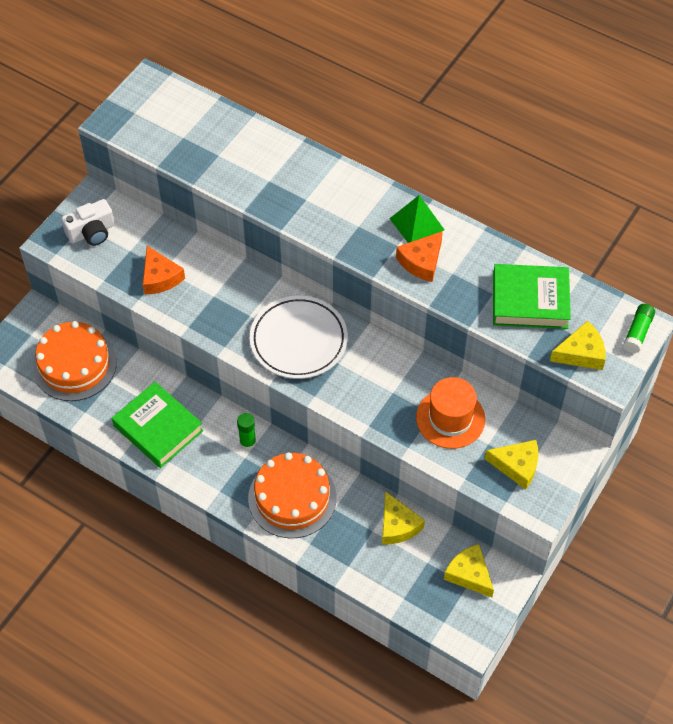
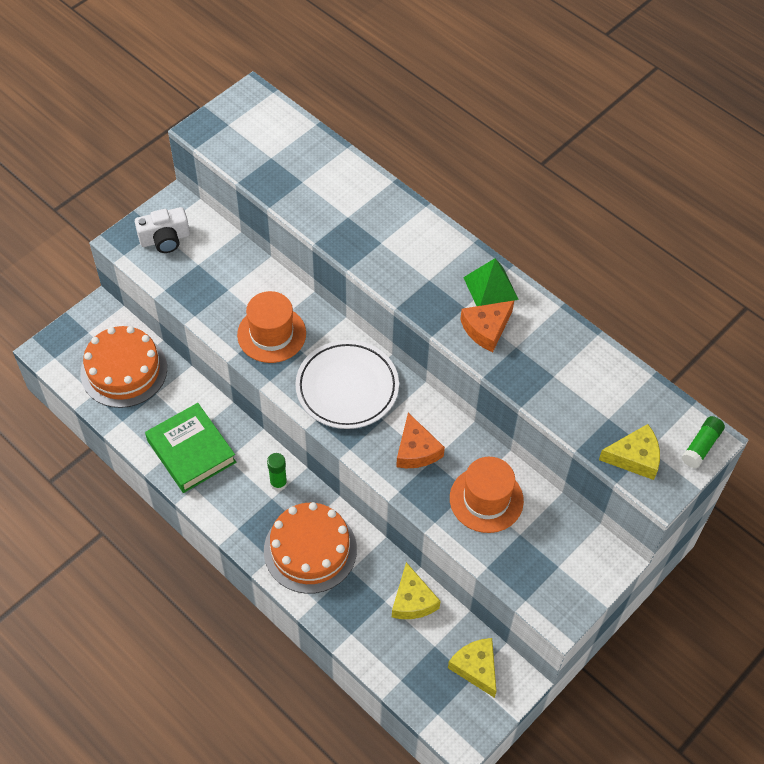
camera: 10 degrees right, 0 degrees up
orange cheese [143,246,185,295] -> orange cheese moved to [396,413,445,468]
yellow cheese [485,440,538,490] -> none
green book [493,264,571,329] -> none
none -> orange hat [237,291,306,363]

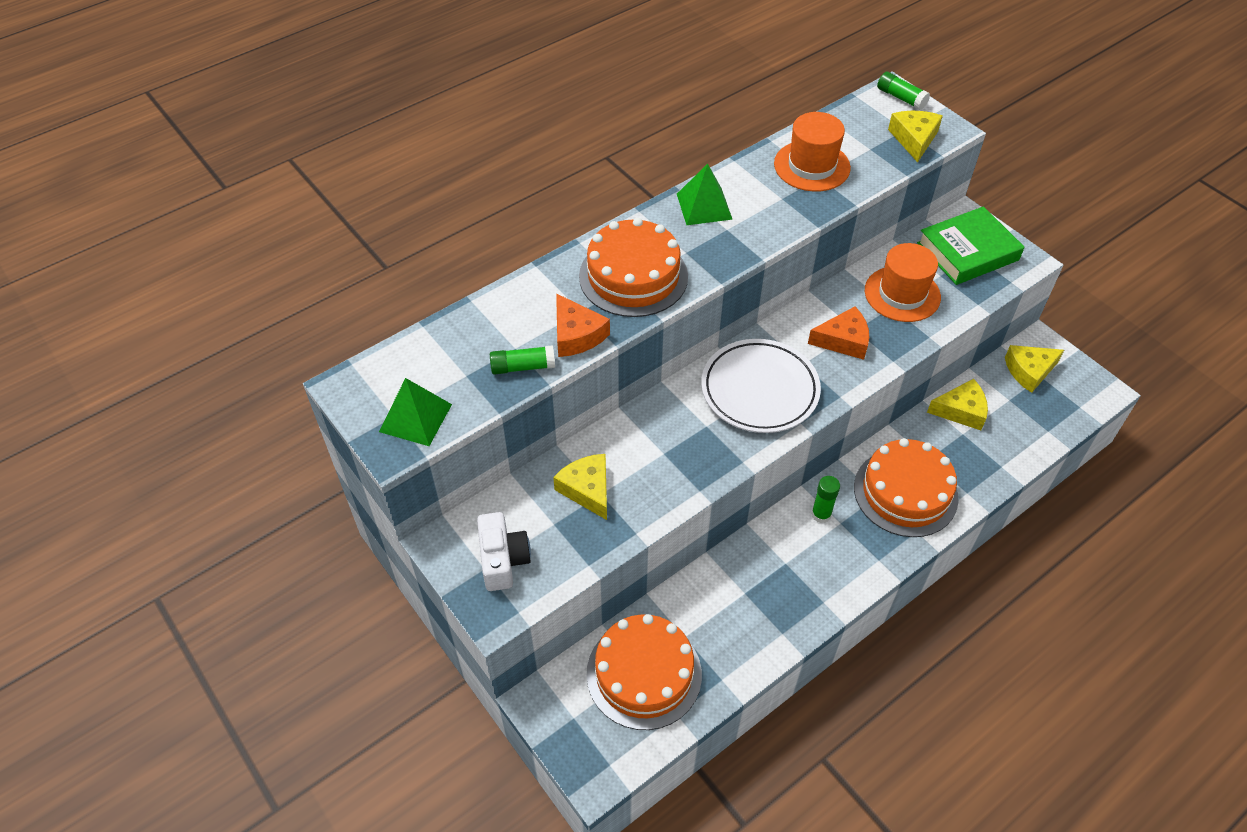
camera: 80 degrees left, 5 degrees down
green book [145,403,236,493] -> green book moved to [917,206,1024,285]
orange hat [237,291,306,363] -> orange hat moved to [774,112,851,192]
orange cheese [460,301,514,352] -> orange cheese moved to [556,293,610,357]
none -> green pyramid [379,378,452,446]
none -> green glue stick [490,345,555,375]
none -> yellow cheese [553,454,607,520]
none -> orange cake [579,218,688,317]

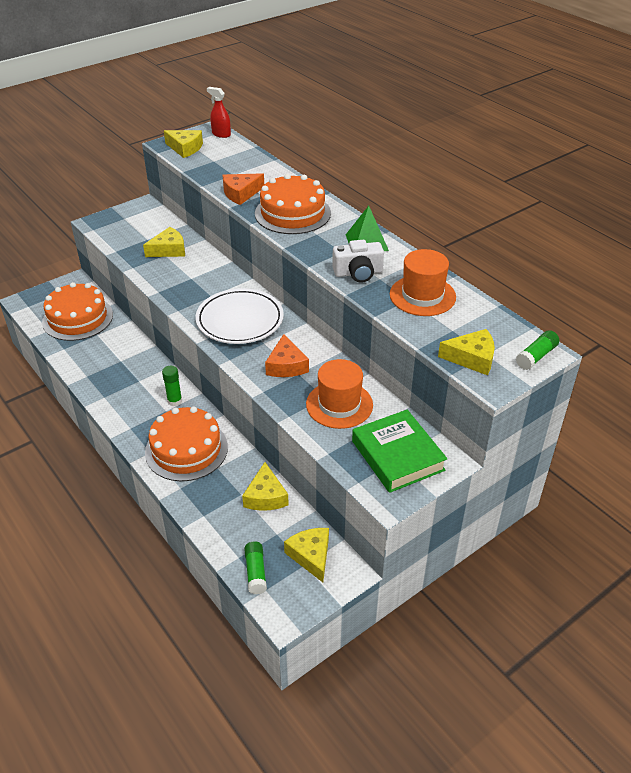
camera: 90 degrees right, 10 degrees down
green pyramid [379,378,452,446] -> yellow cheese [164,130,203,158]
white camera [477,512,531,591] -> white camera moved to [332,240,384,283]
green glue stick [490,345,555,375] -> green glue stick moved to [244,541,267,595]
none -> red spray bottle [207,87,231,138]

